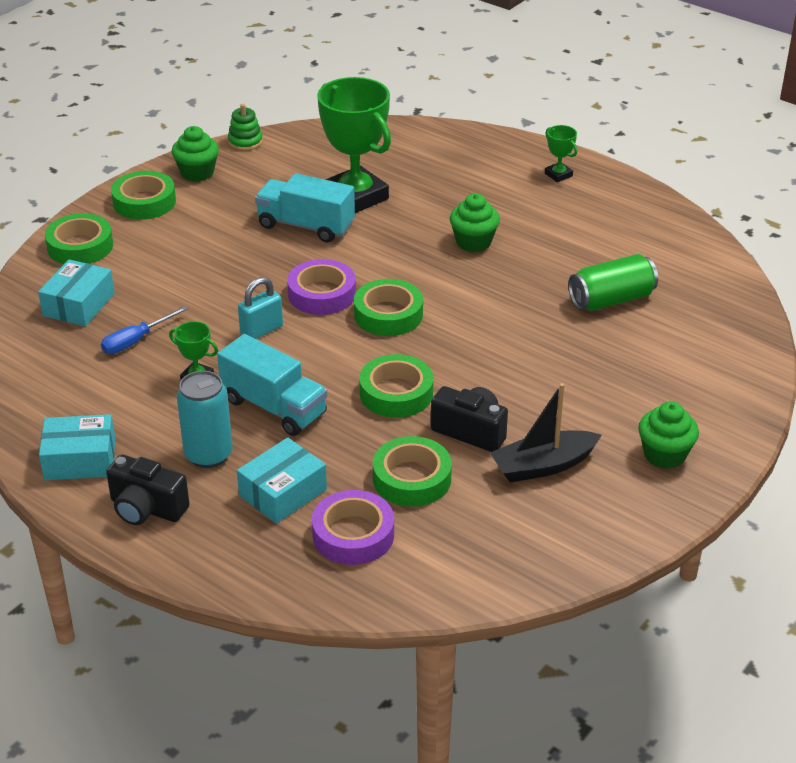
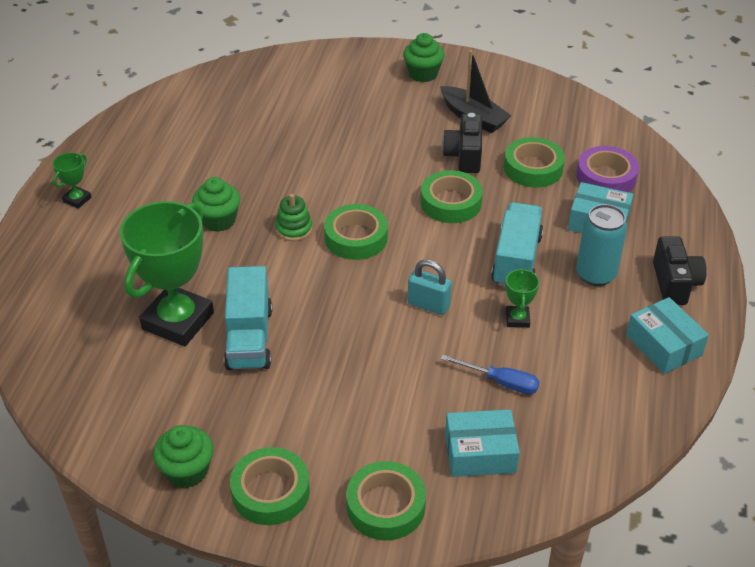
camera: 115 degrees left, 5 degrees up
green stacking toy [228,104,263,151] -> green stacking toy moved to [275,194,312,241]
purple tape [287,259,356,315] -> none
green can [568,254,658,311] -> none

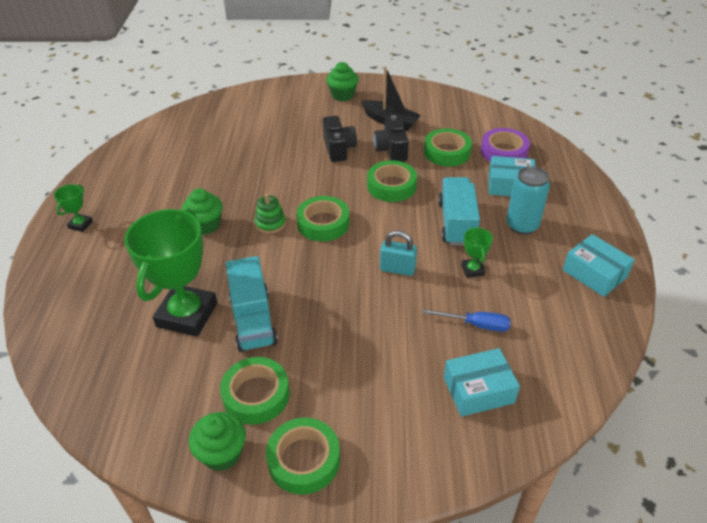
camera: 10 degrees left, 0 degrees up
green tape [346,461,426,540] -> green tape moved to [220,357,290,424]
black camera [653,236,707,305] -> black camera moved to [323,116,357,162]

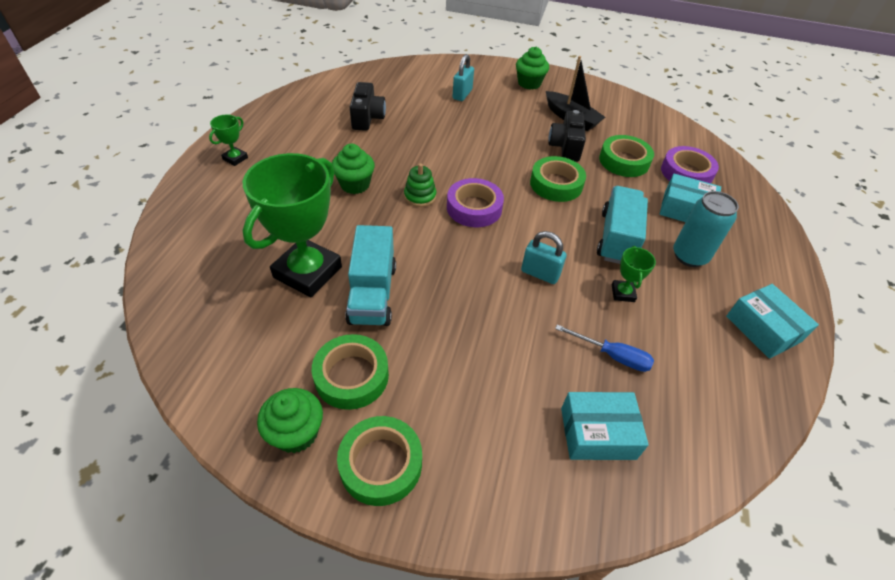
camera: 10 degrees right, 5 degrees up
green tape [296,196,350,242] -> purple tape [447,178,504,227]
black camera [323,116,357,162] -> black camera moved to [350,82,386,131]
none -> turquoise padlock [453,54,474,101]

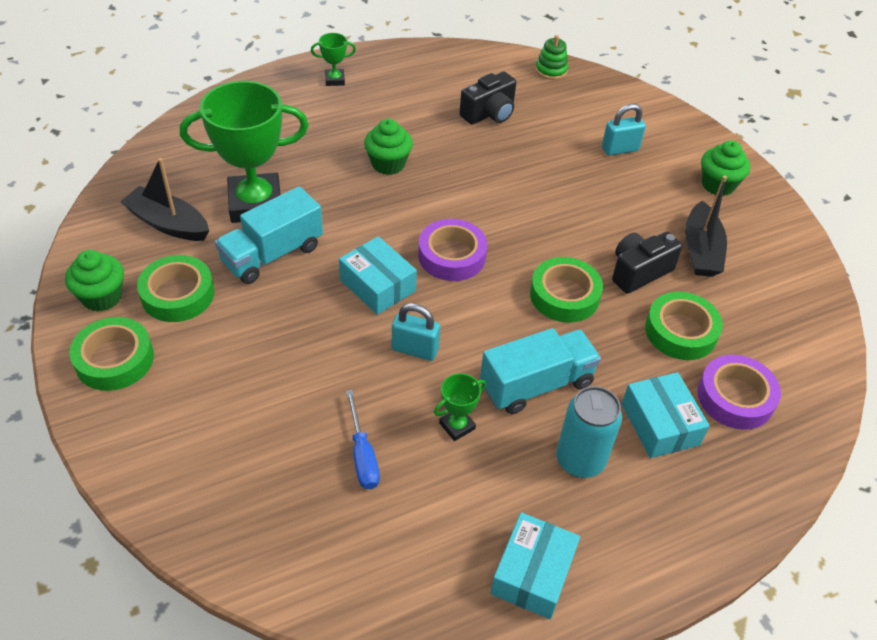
camera: 50 degrees right, 0 degrees up
green stacking toy [404,163,436,207] -> green stacking toy moved to [535,35,568,80]
turquoise padlock [521,231,567,284] -> turquoise padlock turned 60 degrees counterclockwise [392,303,440,361]
turquoise box [561,392,649,460] -> turquoise box moved to [339,236,417,315]
none -> black boat [120,158,209,241]

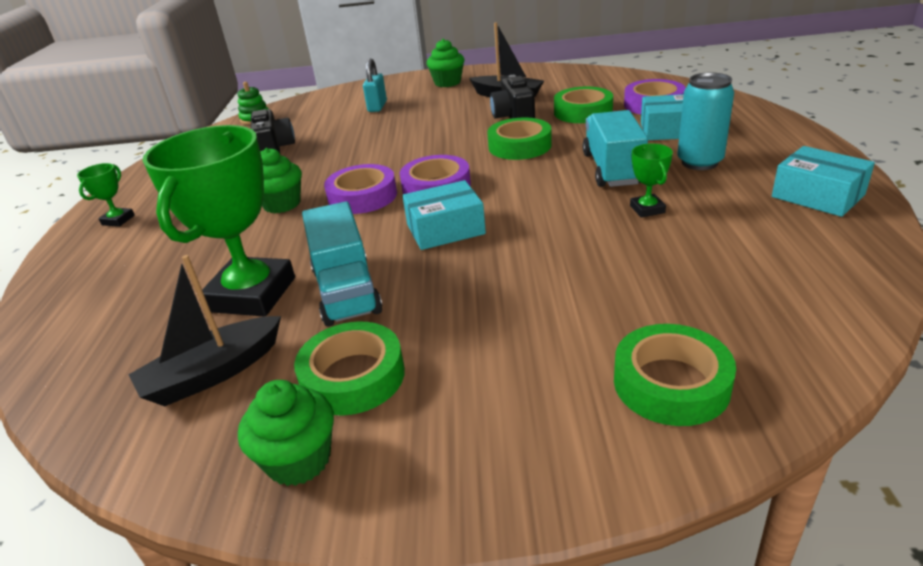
camera: 60 degrees left, 15 degrees down
green tape [69,317,154,391] -> green tape moved to [614,324,736,426]
blue screwdriver [346,390,380,489] -> none
turquoise padlock [392,303,440,361] -> none
none -> purple tape [324,164,397,214]

